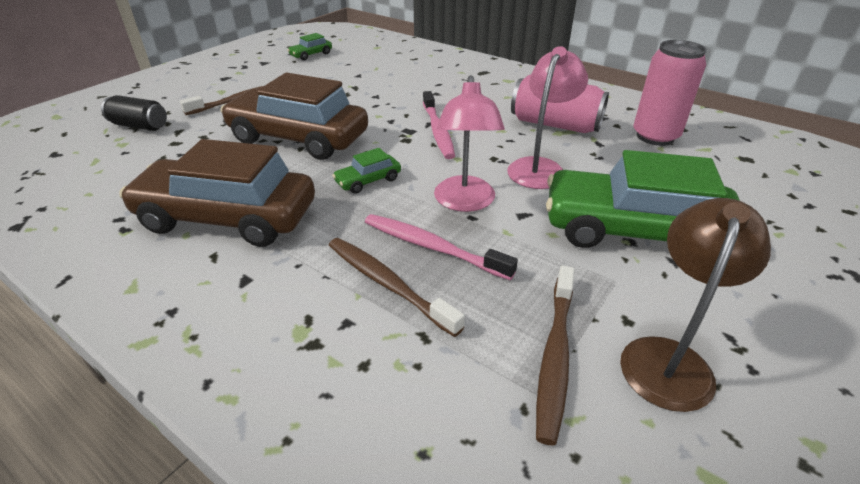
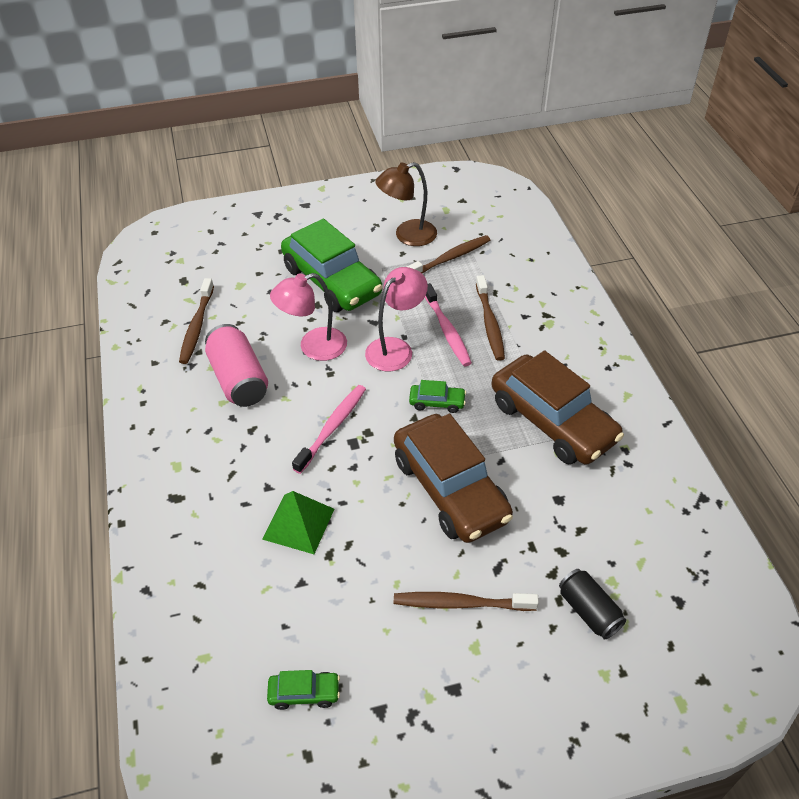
camera: 140 degrees left, 10 degrees up
pink can [634,40,707,146] -> brown toothbrush [179,278,214,364]
none -> green pyramid [262,491,334,554]

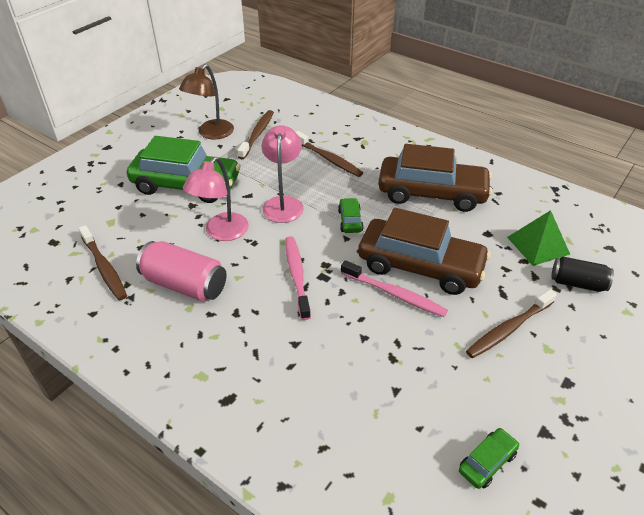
camera: 40 degrees left, 5 degrees down
green pyramid [262,491,334,554] -> green pyramid moved to [507,210,570,266]
green car [409,380,466,413] -> green car turned 60 degrees counterclockwise [338,198,364,233]
pink toothbrush [425,283,472,366] -> pink toothbrush moved to [341,260,448,317]

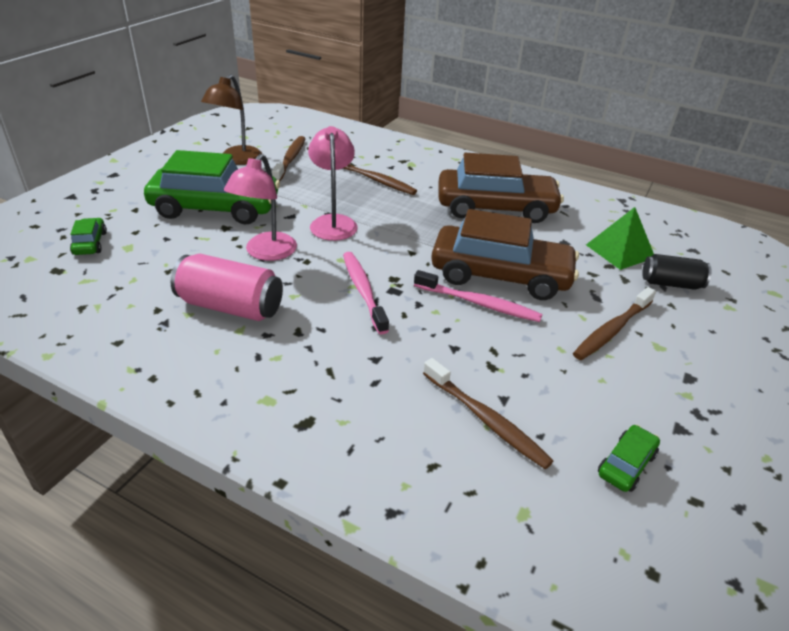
camera: 10 degrees left, 5 degrees down
brown toothbrush [79,225,127,300] -> brown toothbrush moved to [423,358,553,469]
green car [338,198,364,233] -> green car moved to [70,218,107,255]

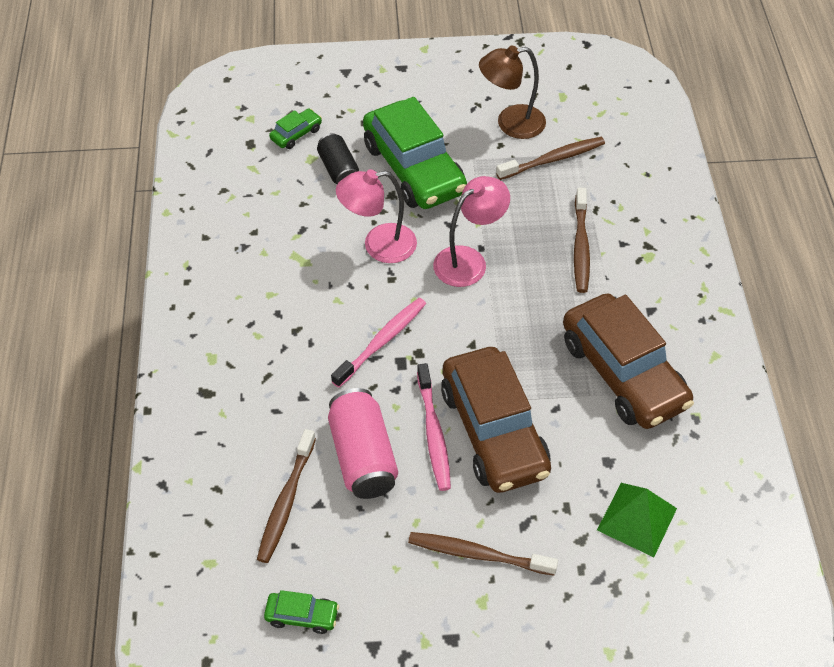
camera: 60 degrees right, 15 degrees up
pink can [171,253,283,321] -> pink can moved to [328,388,398,499]
black can [642,254,712,290] -> black can moved to [317,133,359,184]

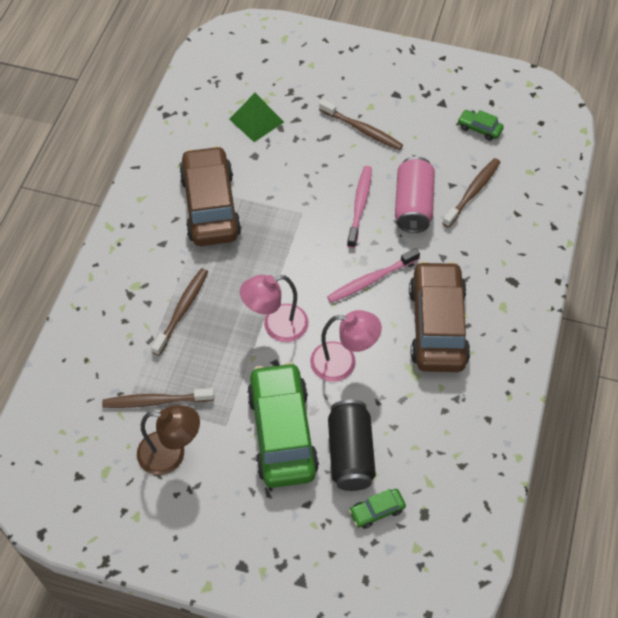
camera: 160 degrees left, 5 degrees up
black can [317,133,359,184] -> black can [328,400,376,491], size x1.55
brown car [441,347,551,493] -> brown car moved to [409,261,470,372]

